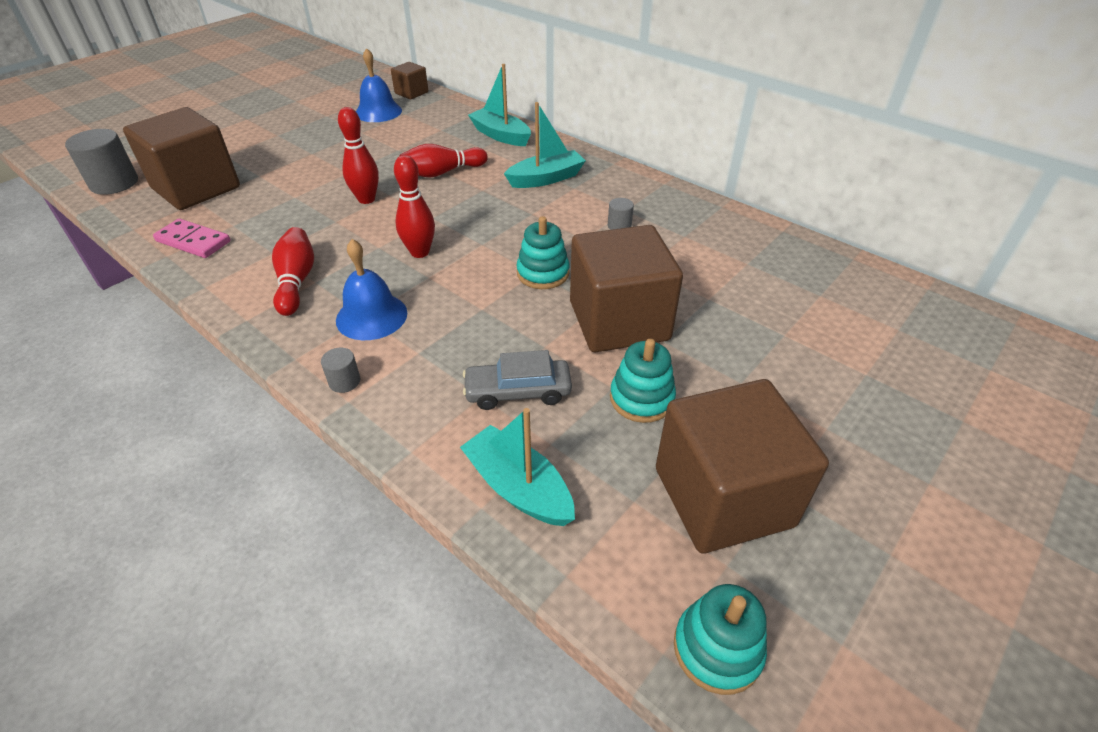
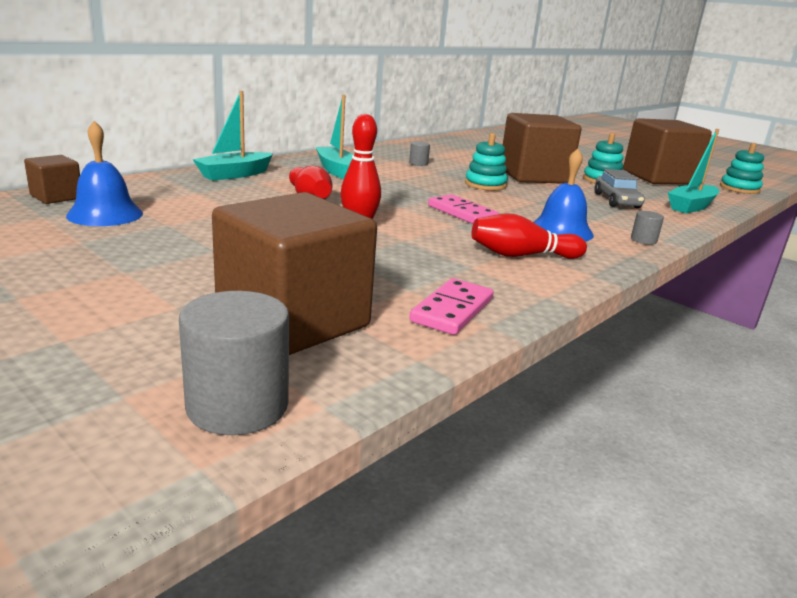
camera: 90 degrees left, 20 degrees down
red bowling pin [394,155,435,258] -> pink domino [428,194,499,224]

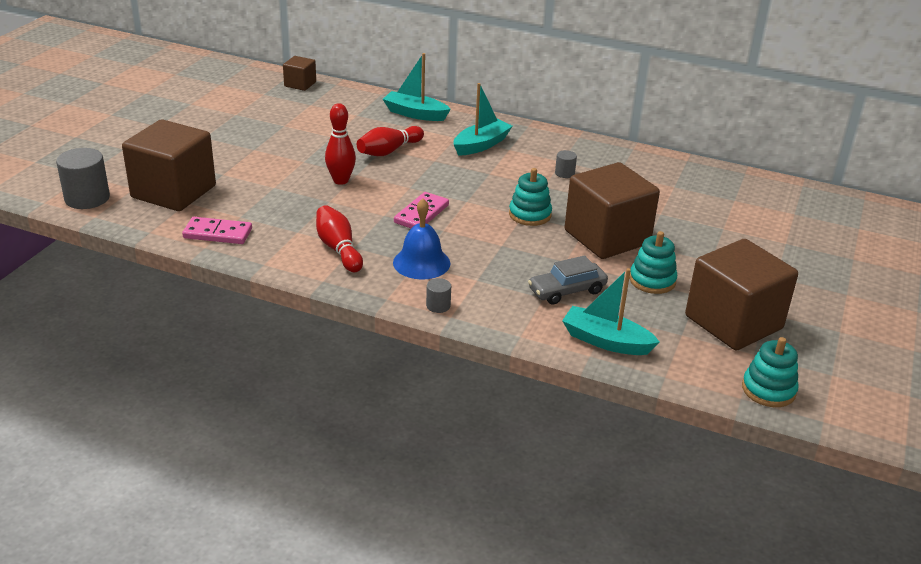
camera: 70 degrees right, 10 degrees up
blue bell [66,121,143,226] -> none

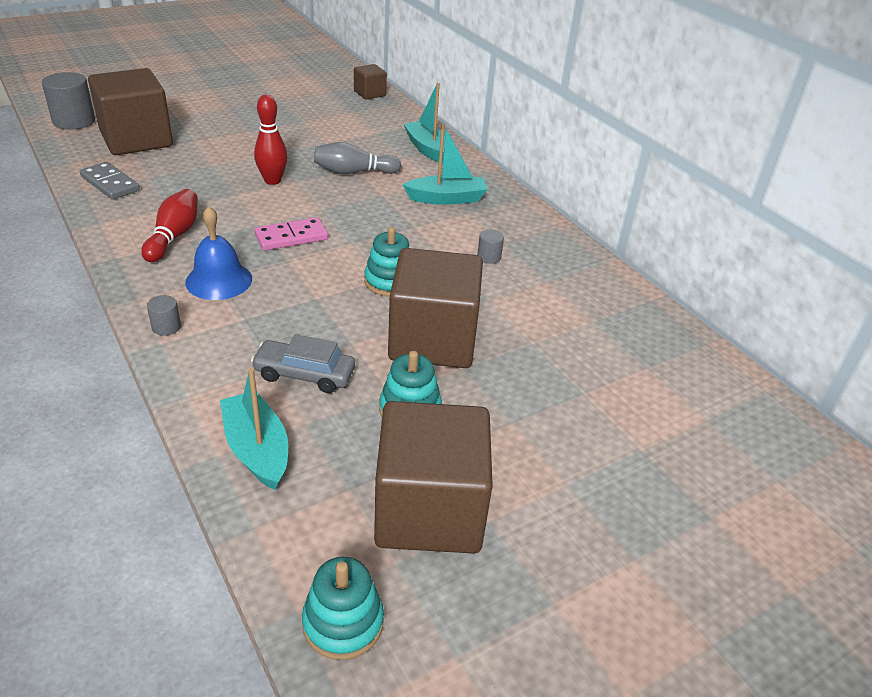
camera: 35 degrees right, 5 degrees up
pink domino [182,217,252,244] -> grey domino [80,162,140,200]
red bowling pin [357,126,424,156] -> grey bowling pin [314,142,401,174]

